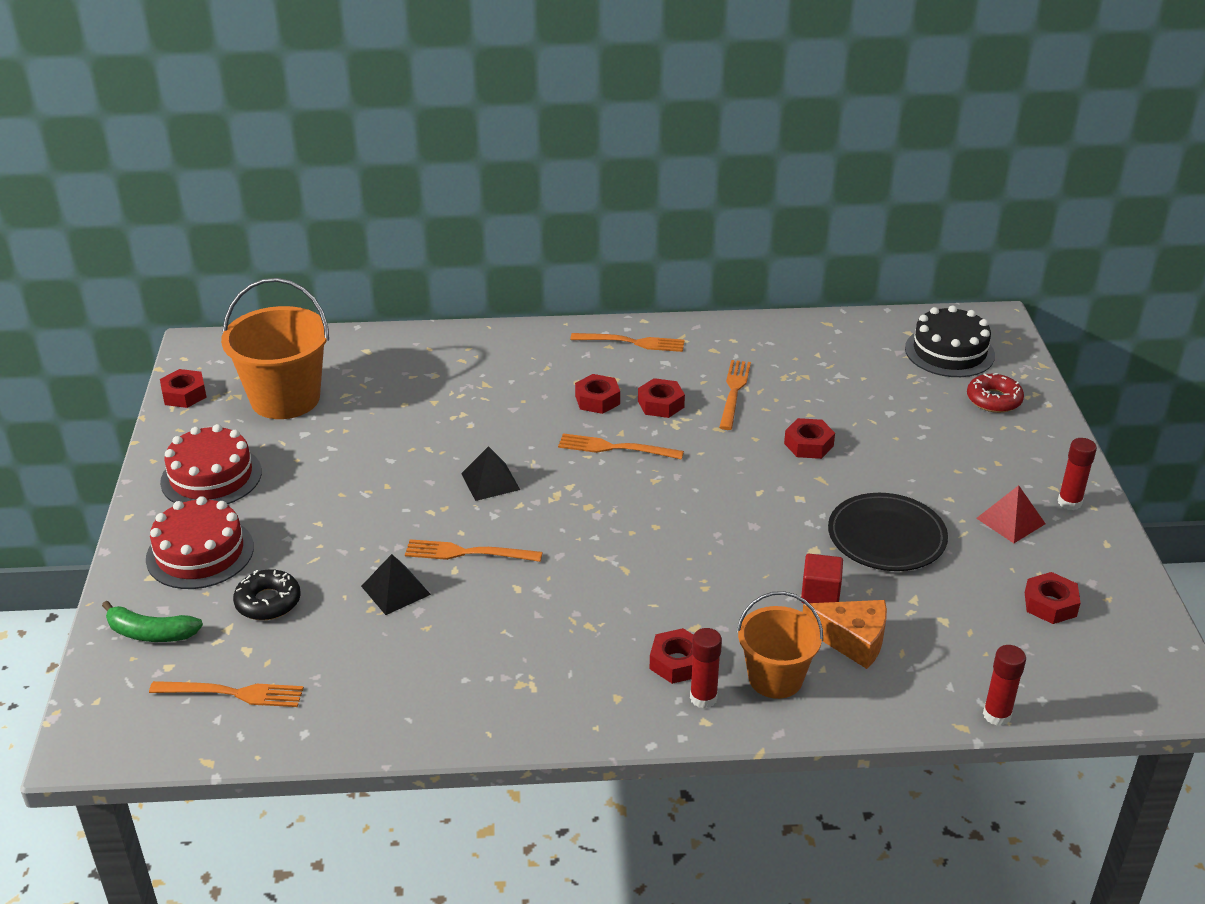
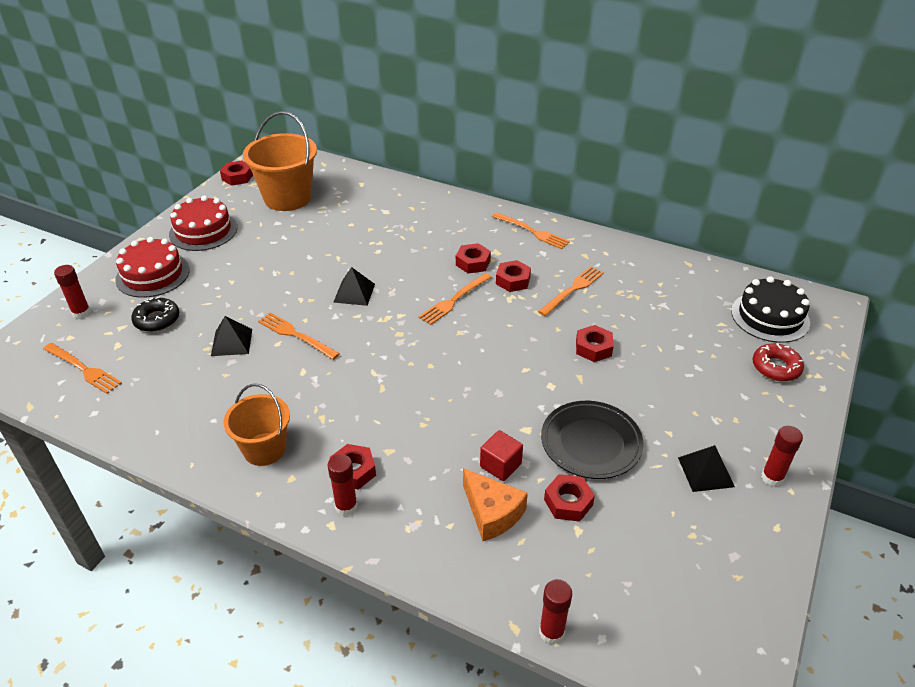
camera: 30 degrees right, 5 degrees up
green banana [102,601,203,642] -> red glue stick [54,265,91,319]
orange fork [558,433,684,460] -> orange fork turned 90 degrees counterclockwise [419,273,492,325]
orange bucket [737,591,823,699] -> orange bucket moved to [224,384,290,466]
red pyramid [976,485,1046,543] -> black pyramid [678,445,735,492]
red nut [1025,572,1081,624] -> red nut moved to [544,474,595,522]

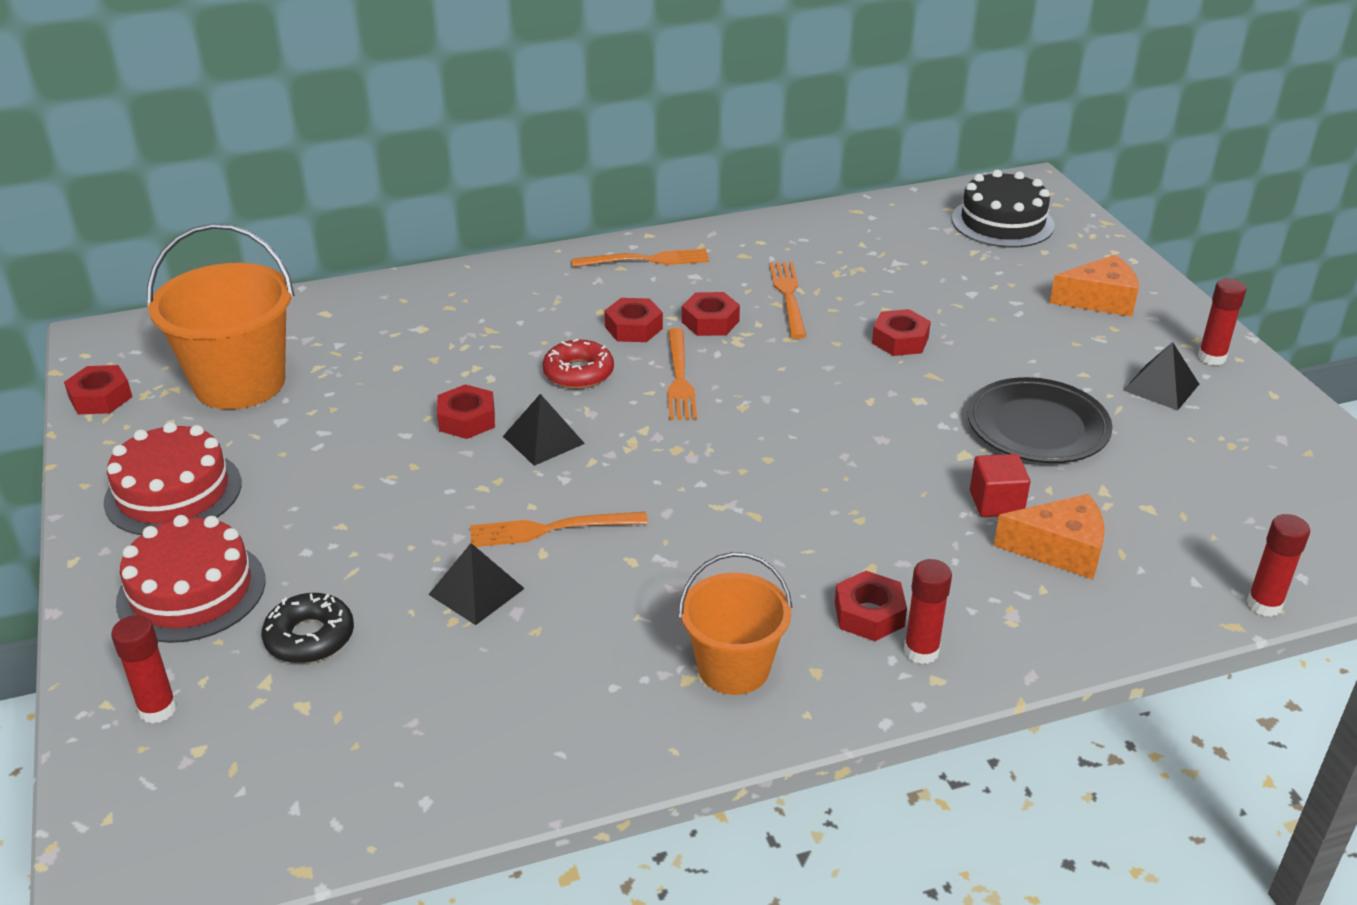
camera: 45 degrees left, 5 degrees down
orange fork [43,343,122,394] -> none
red nut [544,474,595,522] -> red nut moved to [437,384,495,439]
red donut [753,343,804,381] -> red donut moved to [543,339,614,389]
none -> orange cheese [1050,255,1139,317]

